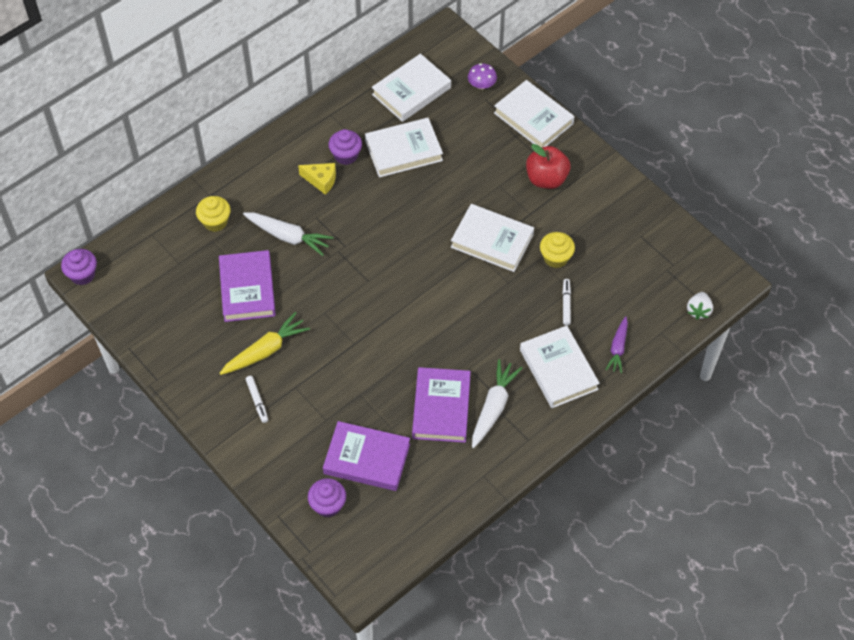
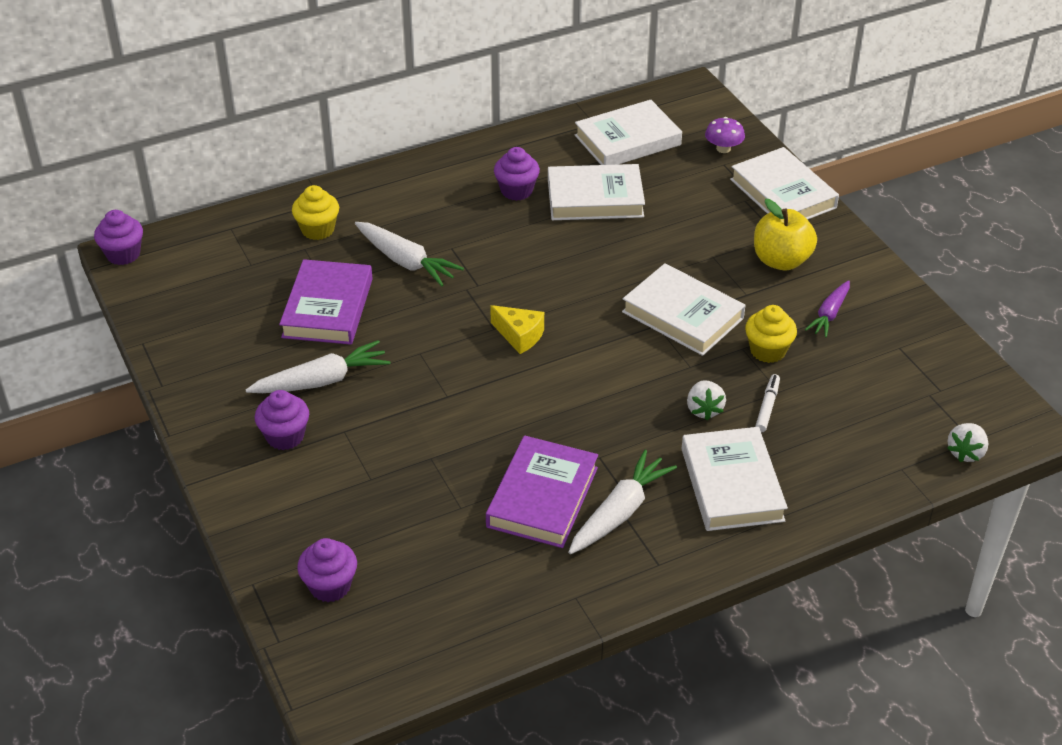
camera: 15 degrees right, 15 degrees down
yellow carrot [219,312,310,375] -> white carrot [246,340,390,393]
white marker [246,376,268,423] -> purple cupcake [255,390,309,450]
yellow cheese [298,163,336,195] -> yellow cheese moved to [490,305,544,354]
purple book [323,421,410,491] -> none
red apple [526,144,570,189] -> yellow apple [754,199,817,270]
purple carrot [606,316,628,373] -> purple carrot moved to [805,280,850,338]
none -> white strawberry [687,380,726,420]

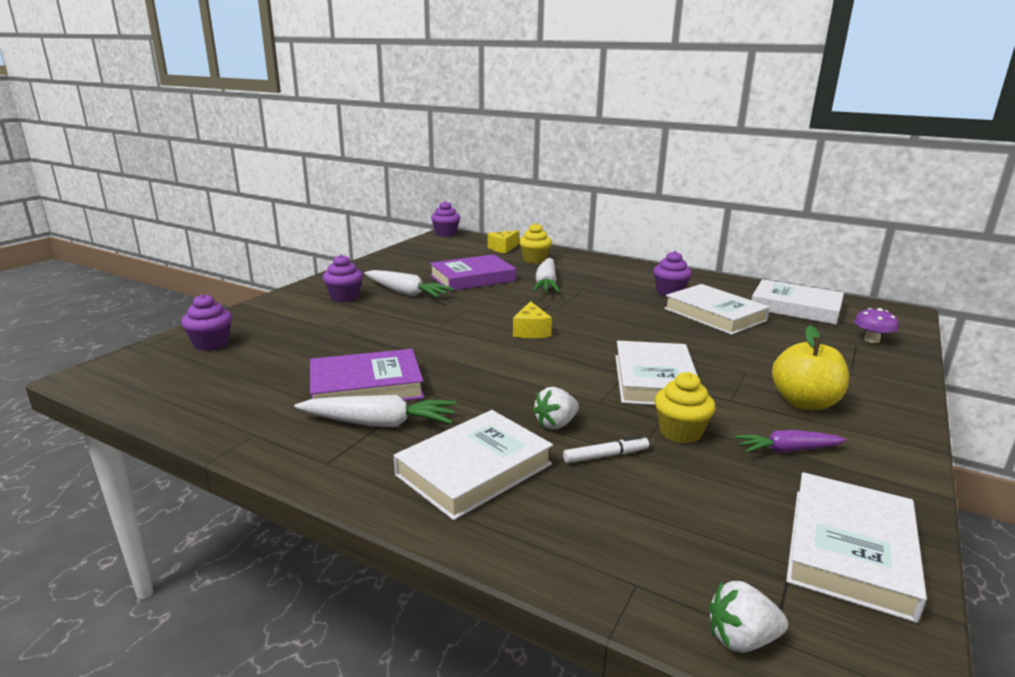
camera: 55 degrees right, 20 degrees down
white book [730,147,839,220] -> white book moved to [786,472,927,623]
none -> yellow cheese [487,230,519,253]

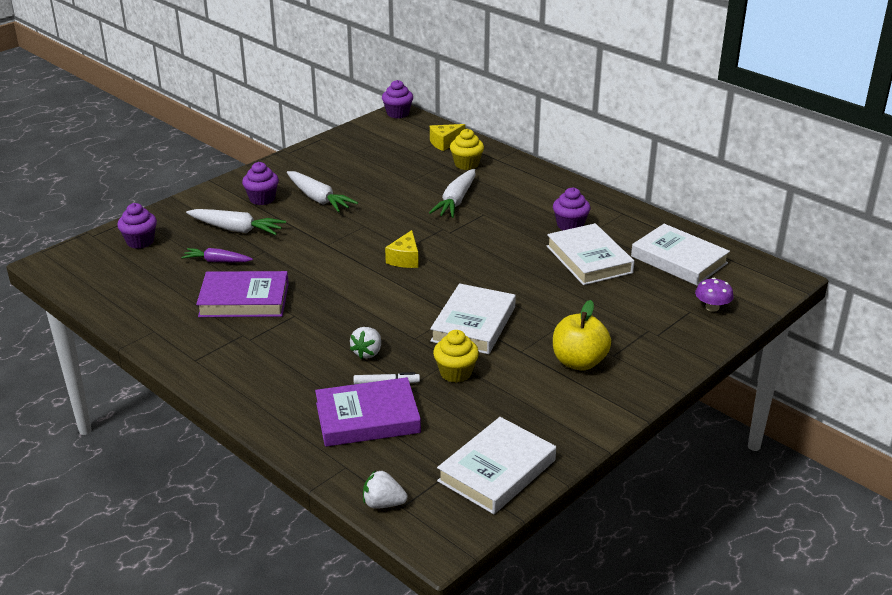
camera: 15 degrees right, 10 degrees up
white carrot [294,395,457,427] -> white carrot moved to [186,209,286,235]
white book [394,410,553,520] -> none
purple book [430,254,516,291] -> purple book moved to [315,377,421,447]
white strawberry [533,387,579,430] -> white strawberry turned 45 degrees counterclockwise [350,327,381,359]
purple carrot [735,430,847,453] -> purple carrot moved to [182,248,253,262]

